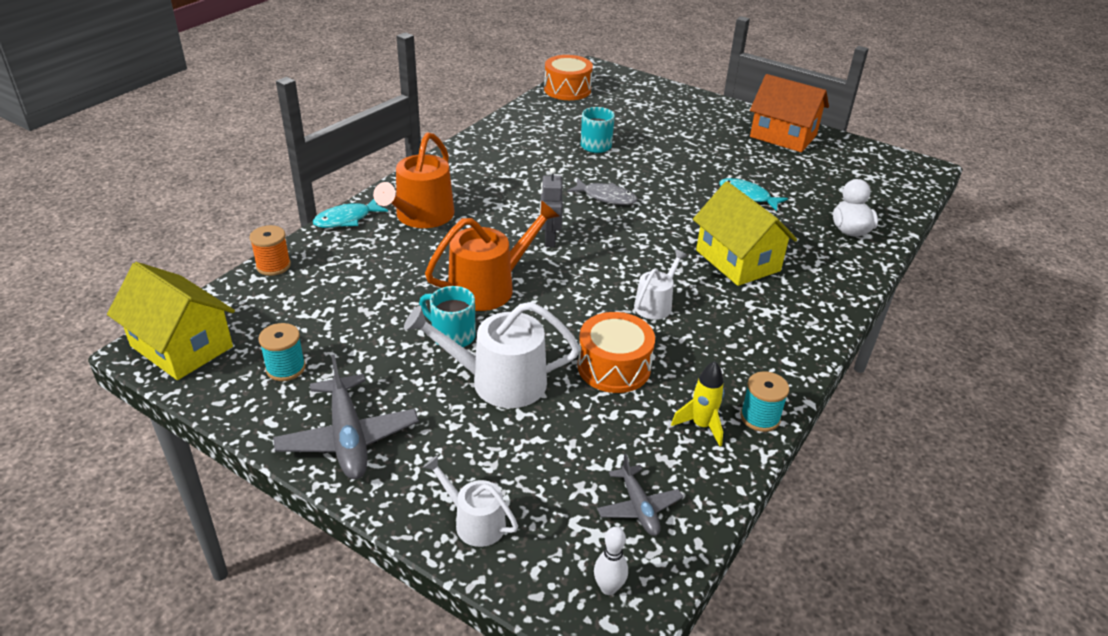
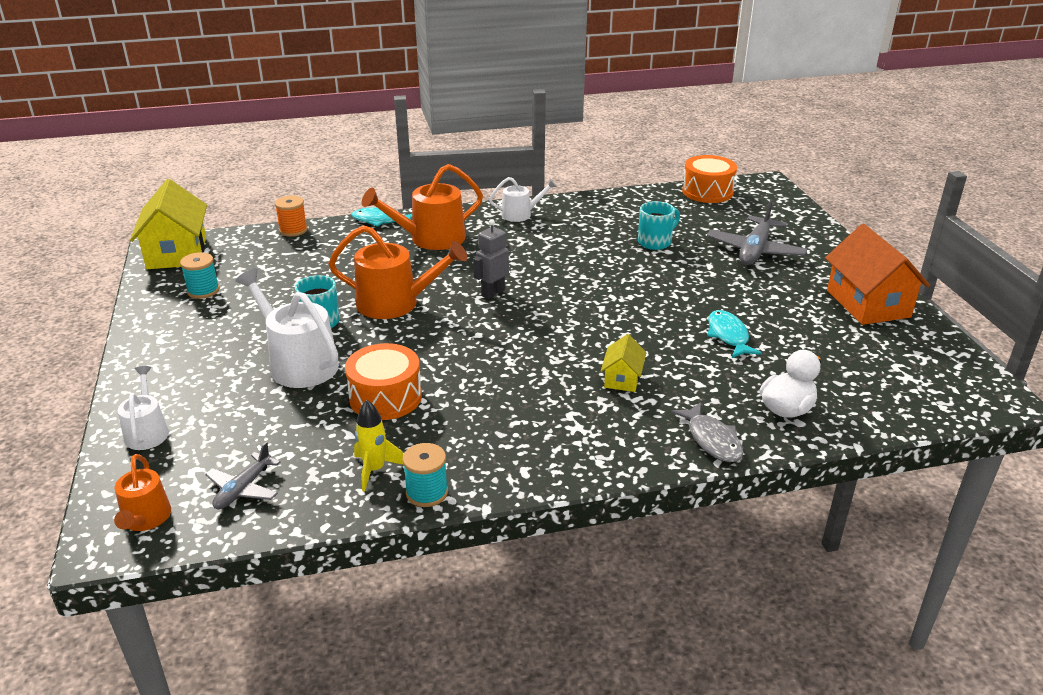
camera: 45 degrees right, 5 degrees down
grey plane [273,354,419,479] -> grey plane moved to [707,200,807,265]
grey fish [567,178,637,205] -> grey fish moved to [671,402,743,462]
white bowling pin [594,527,628,595] -> orange watering can [114,454,171,531]
white watering can [634,249,687,320] -> white watering can moved to [489,177,557,222]
yellow house [693,181,797,286] -> yellow house [601,334,646,392], size x0.50

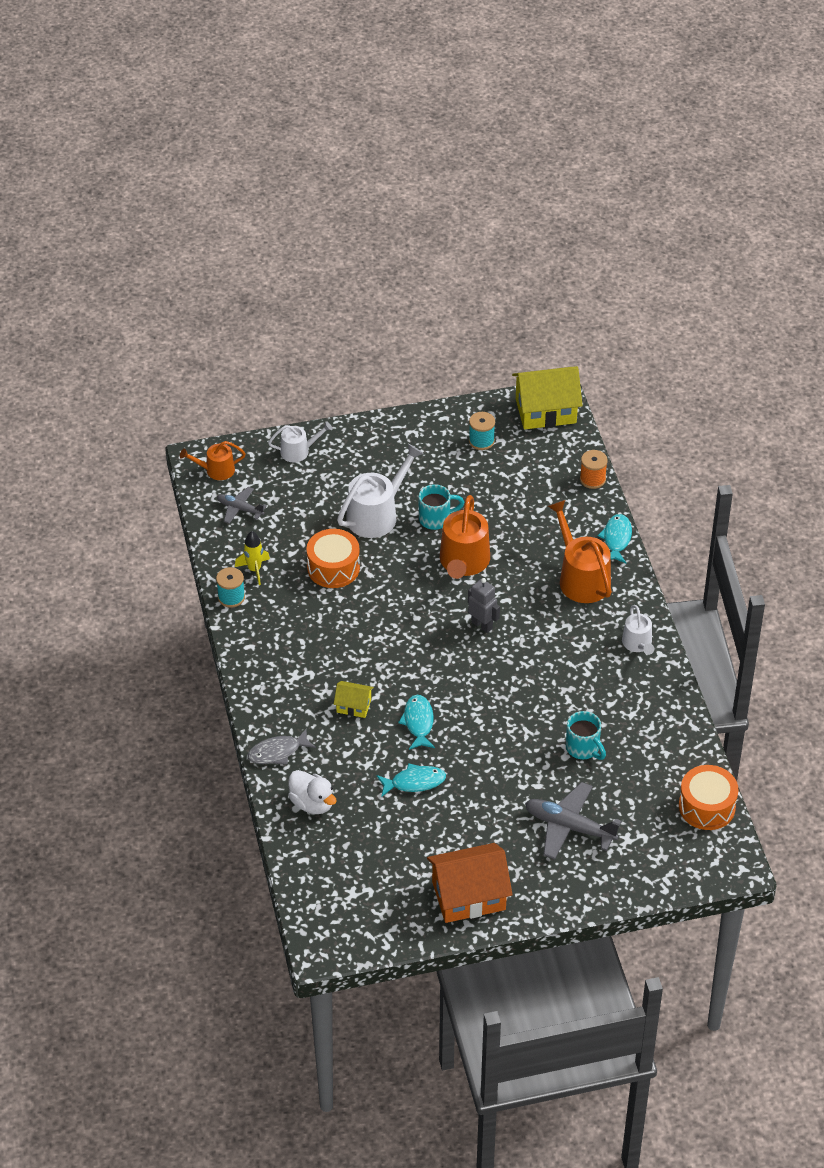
camera: 90 degrees right, 15 degrees up
none -> turquoise fish [398,695,435,750]

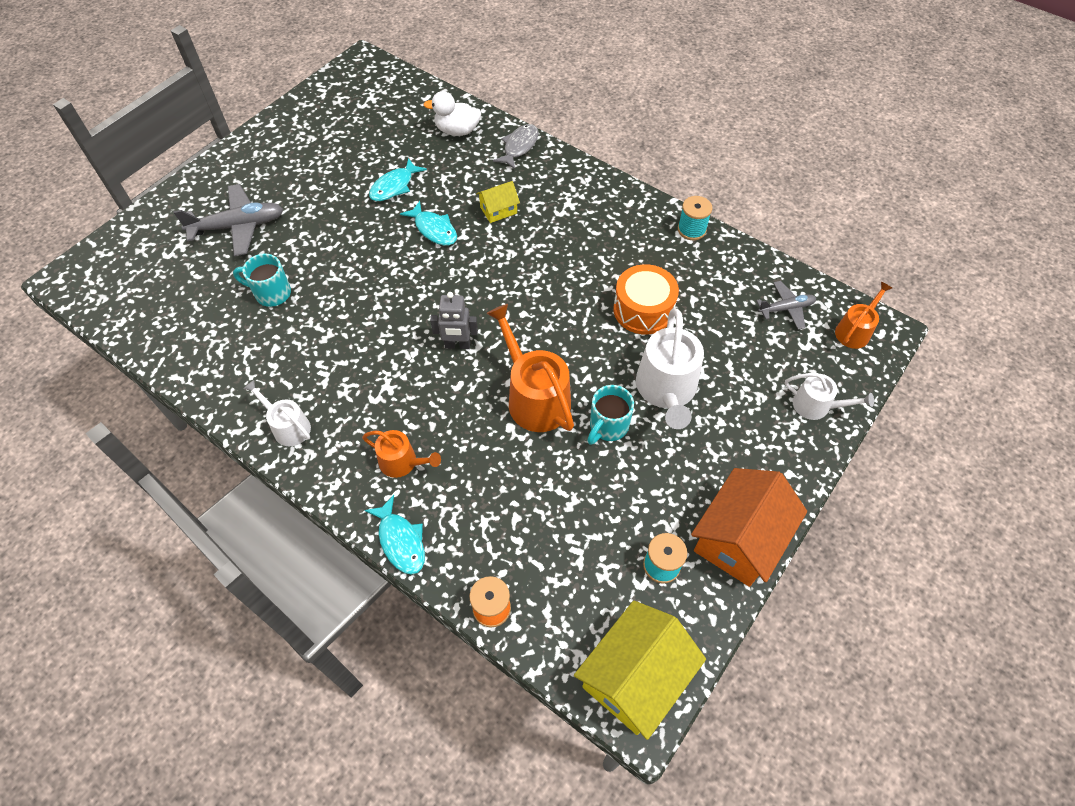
camera: 140 degrees right, 10 degrees up
yellow rocket [235,531,270,585] -> none
white watering can [268,421,332,463] -> white watering can turned 105 degrees counterclockwise [785,373,874,420]
orange house [427,843,513,923] -> orange house moved to [691,468,807,587]
orange watering can [548,500,612,603] -> orange watering can [362,430,441,478], size x0.57
orange drum [679,765,739,830] -> none

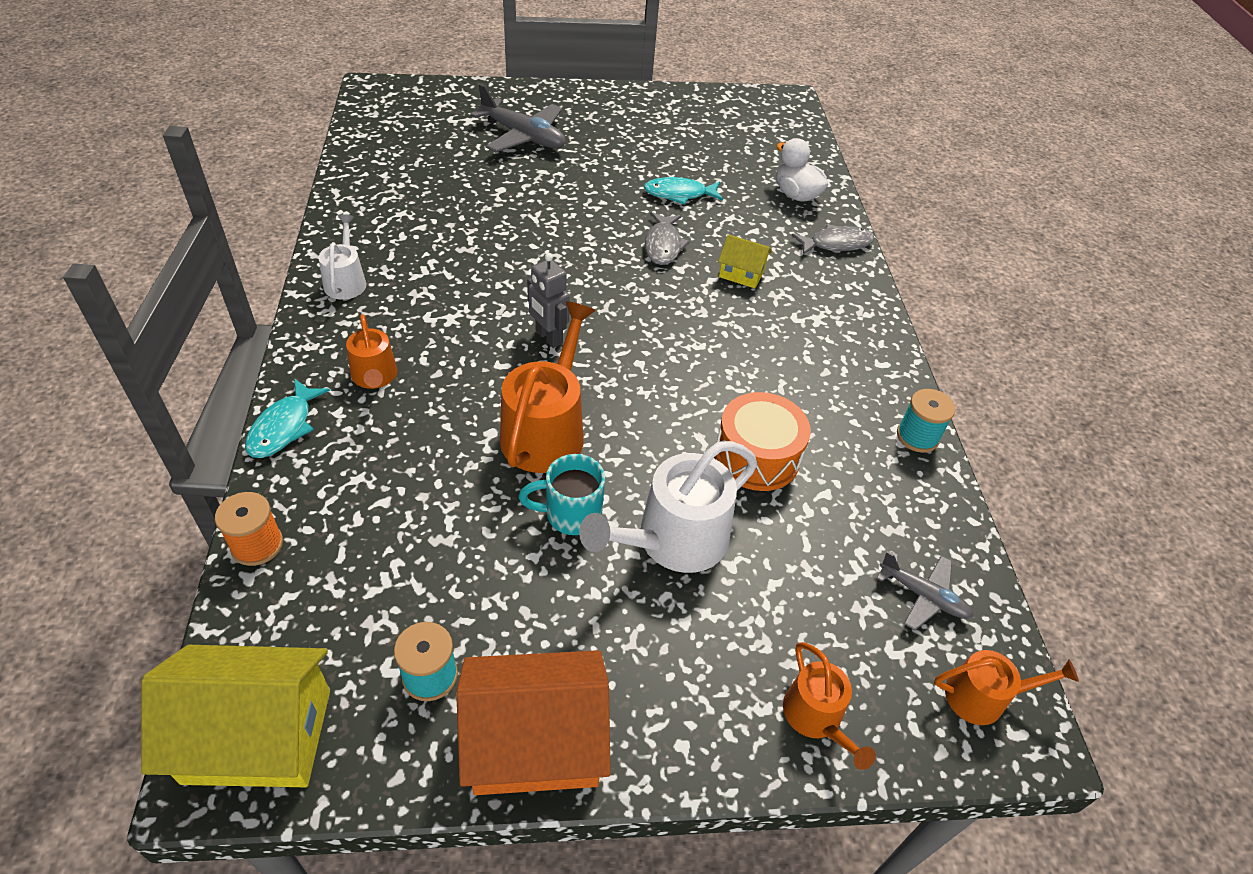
camera: 45 degrees right, 10 degrees down
turquoise mug [233,253,291,307] -> none
turquoise fish [400,201,457,245] -> grey fish [645,212,690,265]
white watering can [785,373,874,420] -> orange watering can [783,642,876,770]

